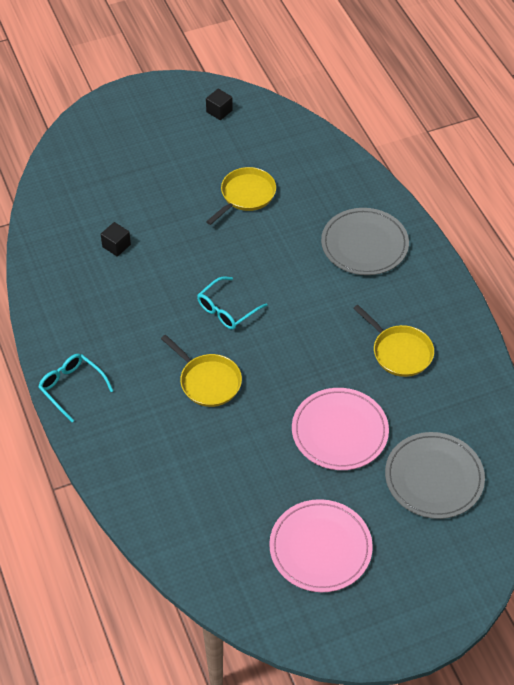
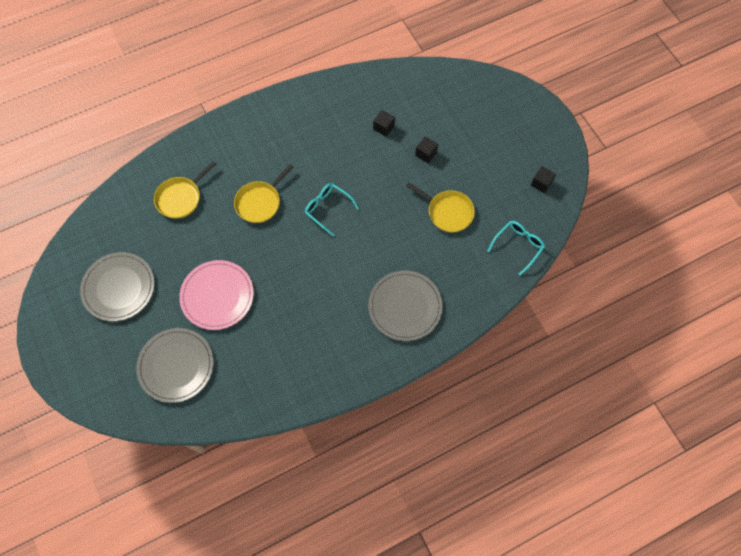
camera: 85 degrees right, 15 degrees up
turquoise glasses [38,354,114,422] -> turquoise glasses moved to [487,221,545,275]
pink plate [269,499,373,592] -> grey plate [80,252,155,321]
yellow pan [353,305,434,377] -> yellow pan moved to [154,161,216,218]
none -> black cube [415,136,438,163]

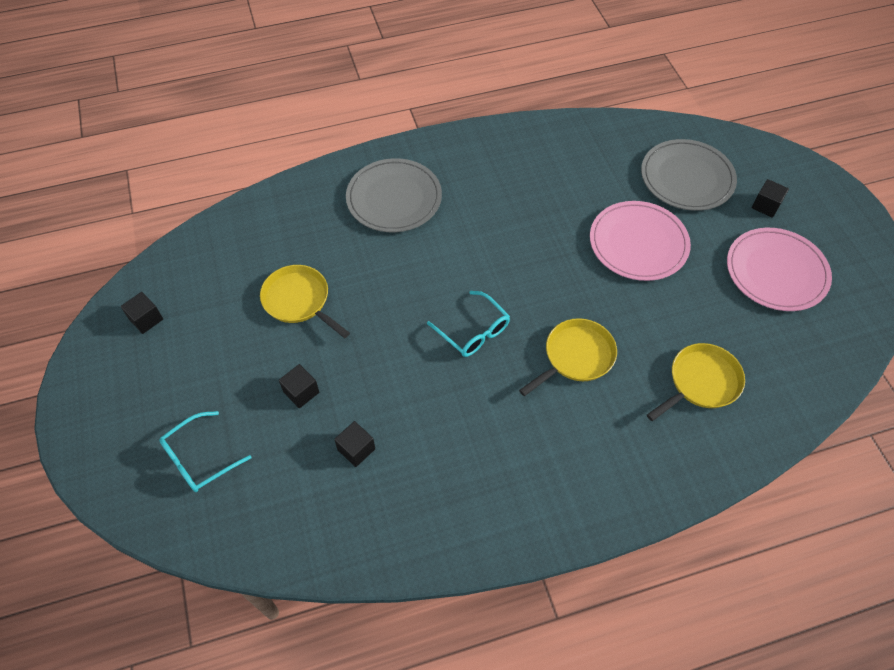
camera: 170 degrees left, 10 degrees down
grey plate [80,252,155,321] -> pink plate [727,228,832,311]
turquoise glasses [487,221,545,275] -> turquoise glasses moved to [159,411,252,492]
none -> black cube [752,179,789,218]

